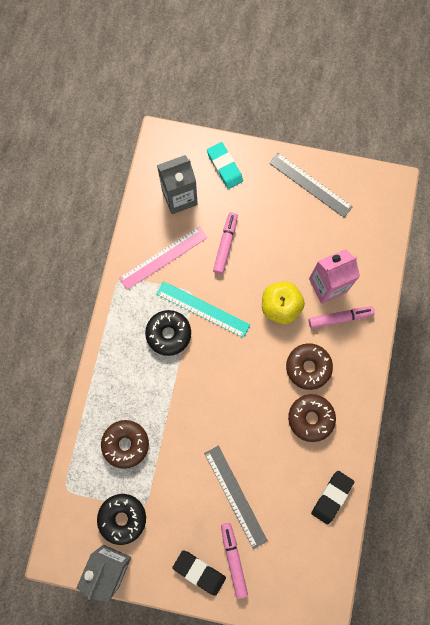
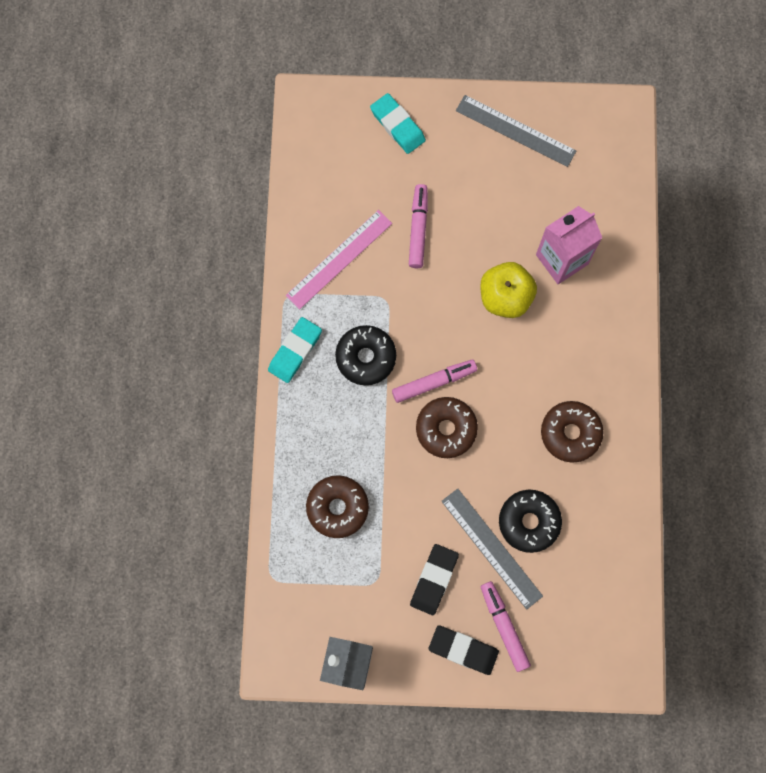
camera: 10 degrees left, 0 degrees up
black donut [97,494,146,545] -> black donut moved to [499,490,562,553]
turquoise ruler [156,281,250,338] -> none
grey carton [157,155,198,214] -> none
brown donut [286,343,333,390] -> brown donut moved to [416,397,478,458]
pink marker [309,306,375,329] -> pink marker moved to [392,360,477,403]
black eraser [311,471,354,525] -> black eraser moved to [410,544,459,615]
none -> turquoise eraser [268,317,322,383]

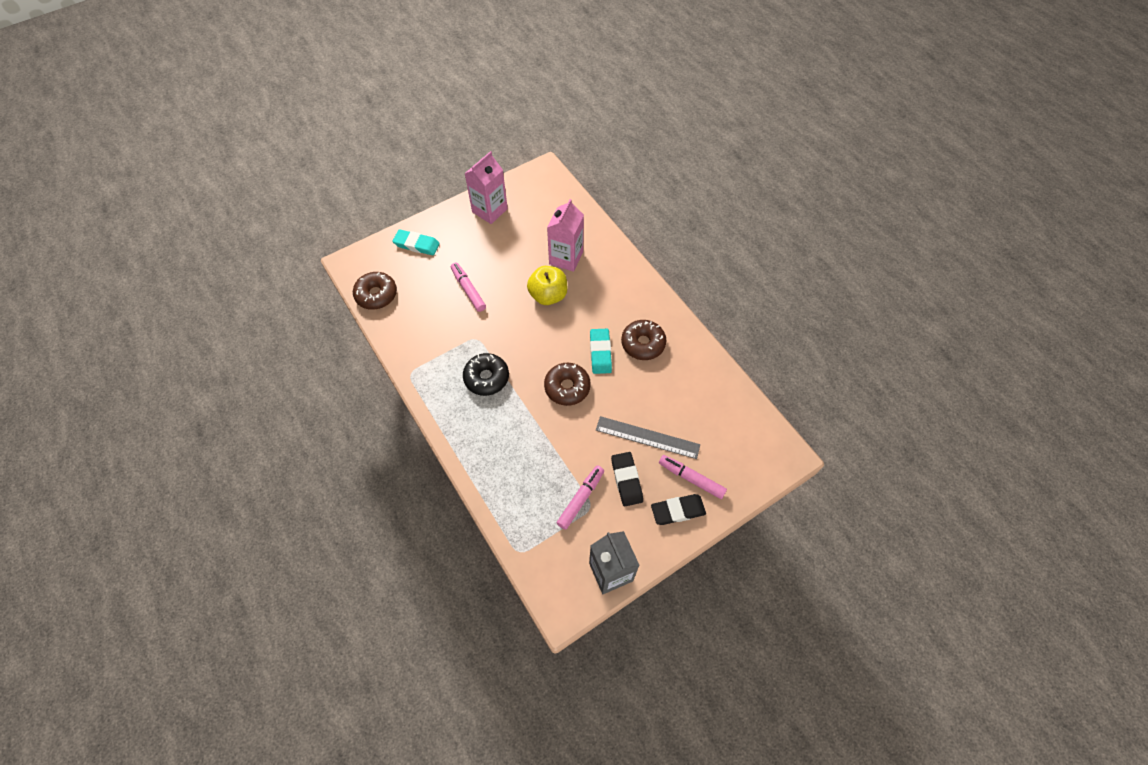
camera: 35 degrees left, 15 degrees down
turquoise eraser [268,317,322,383] -> turquoise eraser moved to [590,329,612,374]
pink ruler [286,210,392,310] -> none
brown donut [306,475,369,538] -> brown donut moved to [353,272,397,310]
pink marker [392,360,477,403] -> pink marker moved to [557,465,604,530]
grey ruler [456,95,577,167] -> pink carton [464,151,508,224]
black donut [499,490,562,553] -> none

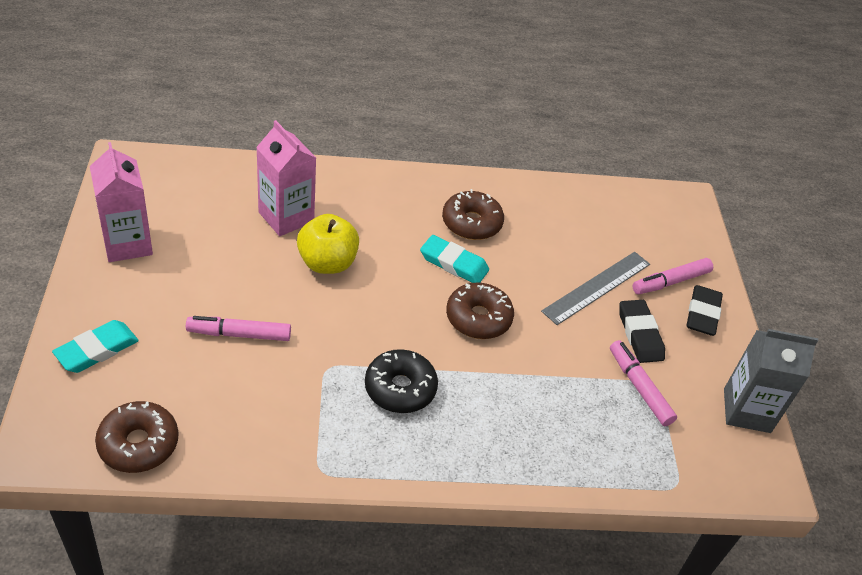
camera: 65 degrees left, 15 degrees down
black eraser [611,452,643,506] -> black eraser turned 60 degrees clockwise [619,300,665,363]

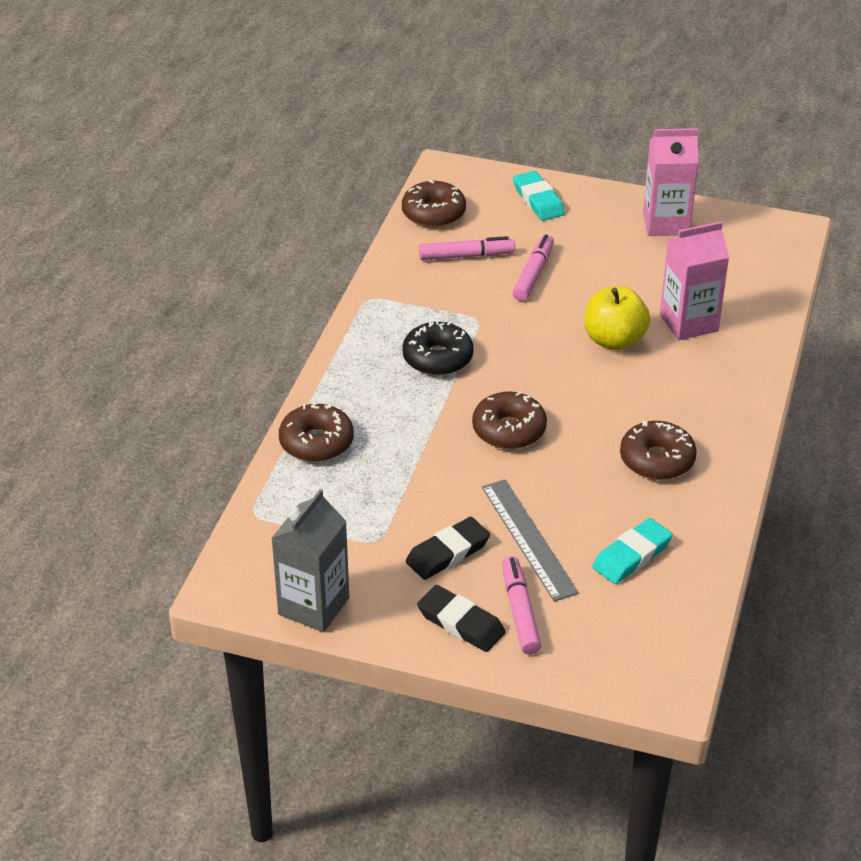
camera: 115 degrees right, 5 degrees down
turquoise eraser [420,235,489,283] -> turquoise eraser moved to [592,518,673,584]
pink marker [610,340,677,426] -> pink marker moved to [419,236,515,260]
black eraser [619,300,665,363] -> black eraser turned 45 degrees counterclockwise [406,517,490,580]
none -> brown donut [279,403,354,462]

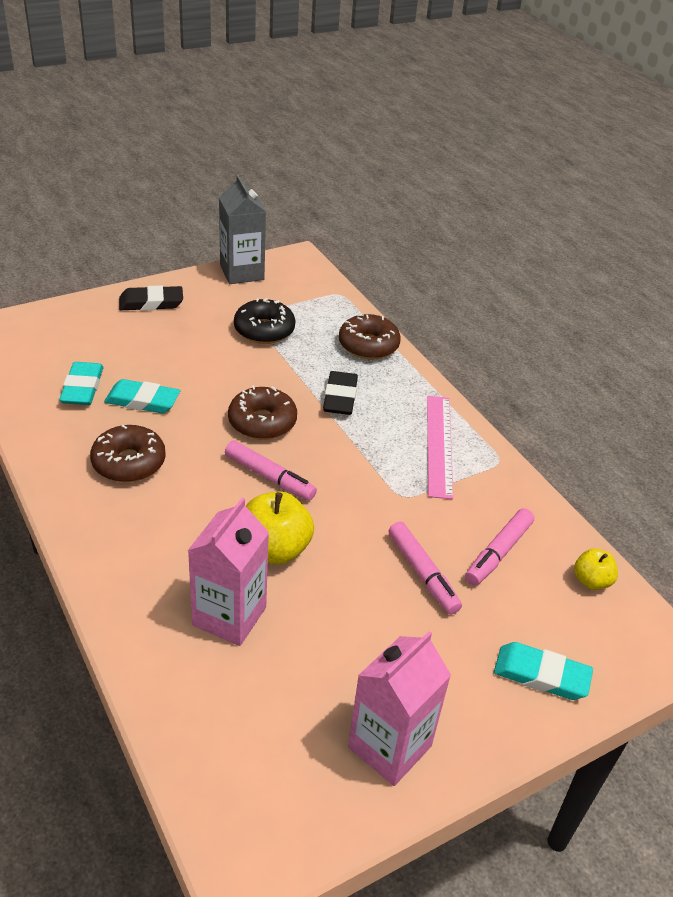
camera: 130 degrees right, 0 degrees up
brown donut [402,180,466,228] -> yellow apple [574,548,618,590]
black donut [402,320,474,376] -> black donut moved to [234,298,295,344]
black eraser [406,517,490,580] -> black eraser moved to [323,371,358,415]
grey ruler [482,480,579,602] -> none
pink marker [502,556,541,655] -> pink marker moved to [225,441,317,501]
none -> turquoise eraser [104,379,180,413]
none -> pink ruler [427,396,453,499]

